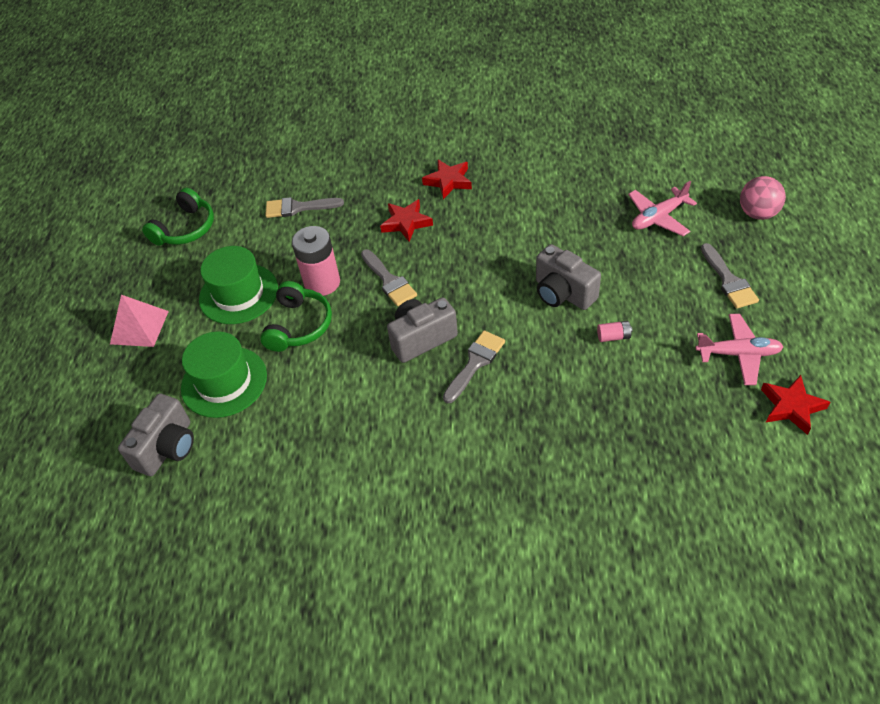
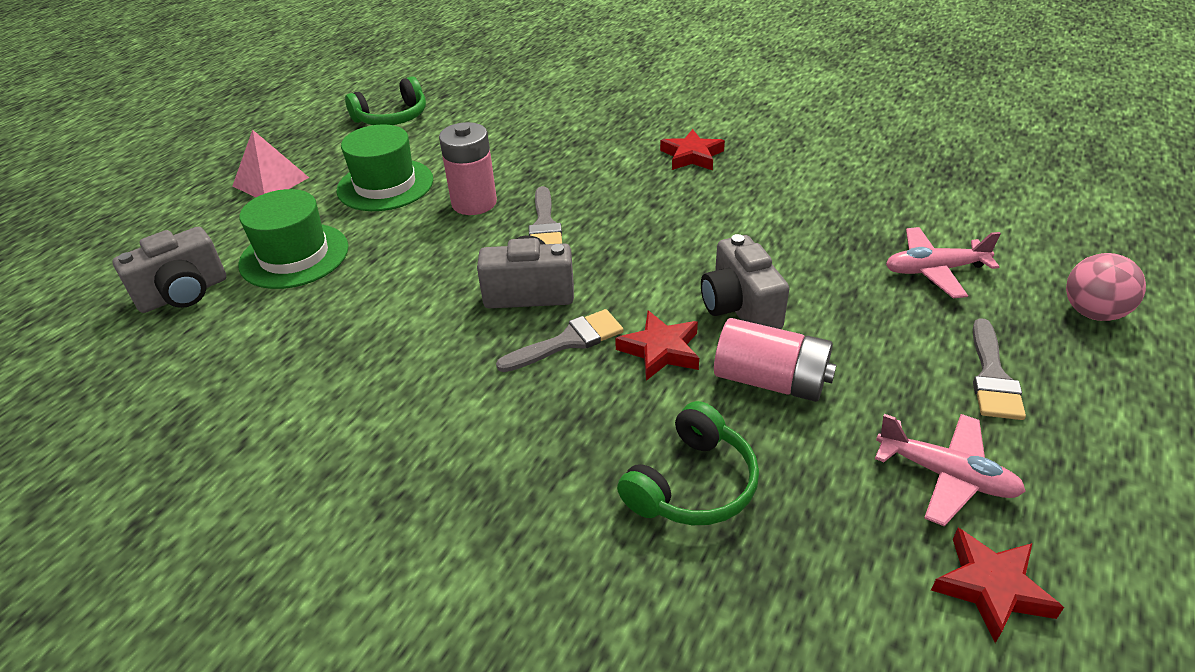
camera: 25 degrees right, 10 degrees down
green headphones [260,281,332,352] -> green headphones moved to [617,401,759,525]
grey brush [265,197,344,218] -> none
red star [380,199,433,242] -> red star moved to [615,311,699,381]
pink battery [597,321,632,342] -> pink battery [714,318,837,402], size x2.23

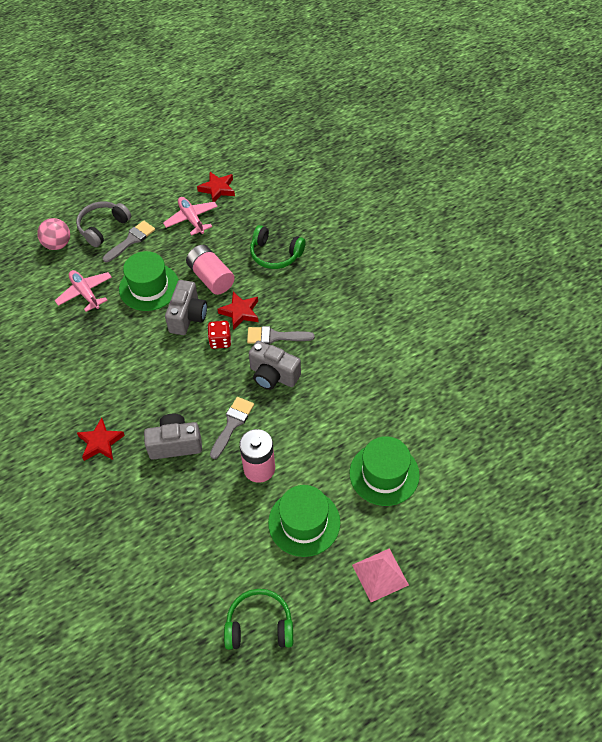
camera: 150 degrees left, 15 degrees up
grey camera [112,227,226,313] -> grey camera moved to [144,414,202,460]
green headphones [617,401,759,525] -> green headphones turned 135 degrees counterclockwise [250,225,305,269]
pink plane [886,227,1001,298] -> pink plane turned 150 degrees counterclockwise [55,270,112,312]
none -> grey headphones [76,201,131,247]
none -> green hat [119,251,179,311]
none -> red dice [208,321,231,349]

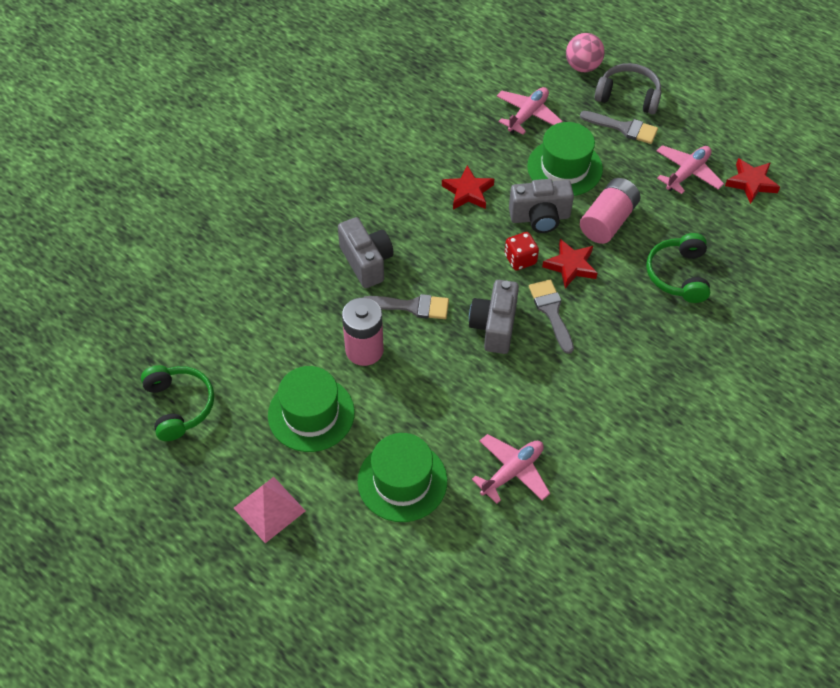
camera: 70 degrees right, 0 degrees up
red star [77,418,125,461] -> red star moved to [442,165,494,209]
none -> pink plane [472,434,550,504]

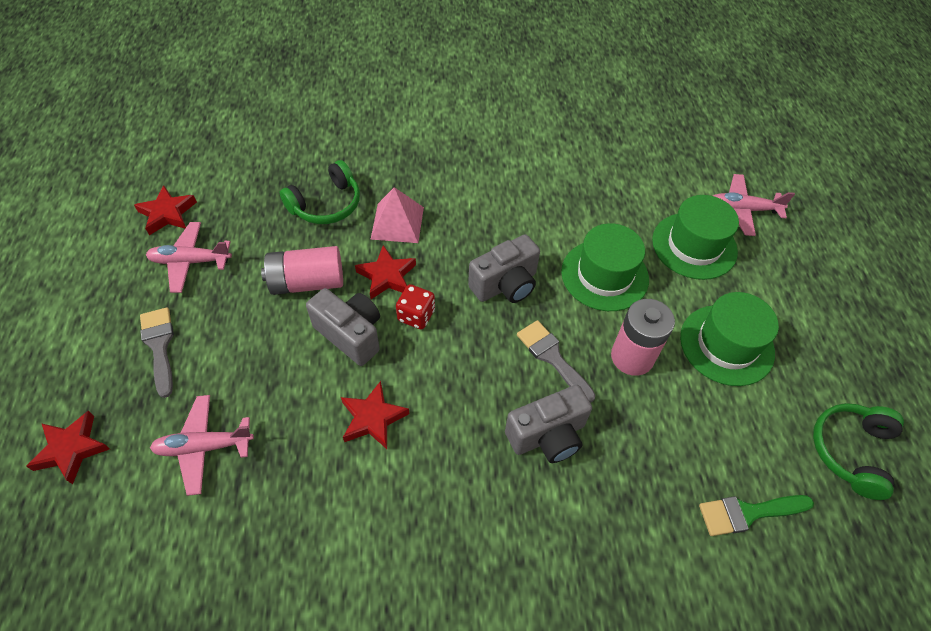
camera: 135 degrees left, 0 degrees up
pink pyramid [234,477,306,543] -> pink pyramid moved to [370,187,424,243]
grey camera [338,217,394,288] -> grey camera turned 135 degrees counterclockwise [505,385,592,463]
pink plane [472,434,550,504] -> pink plane moved to [713,174,795,236]
green hat [527,122,603,196] -> green hat moved to [561,223,649,311]
grey brush [529,279,574,354] -> none
pink ball [566,33,605,72] -> red star [26,411,110,484]
grey headphones [595,63,661,115] -> none
none -> green brush [699,495,814,536]

